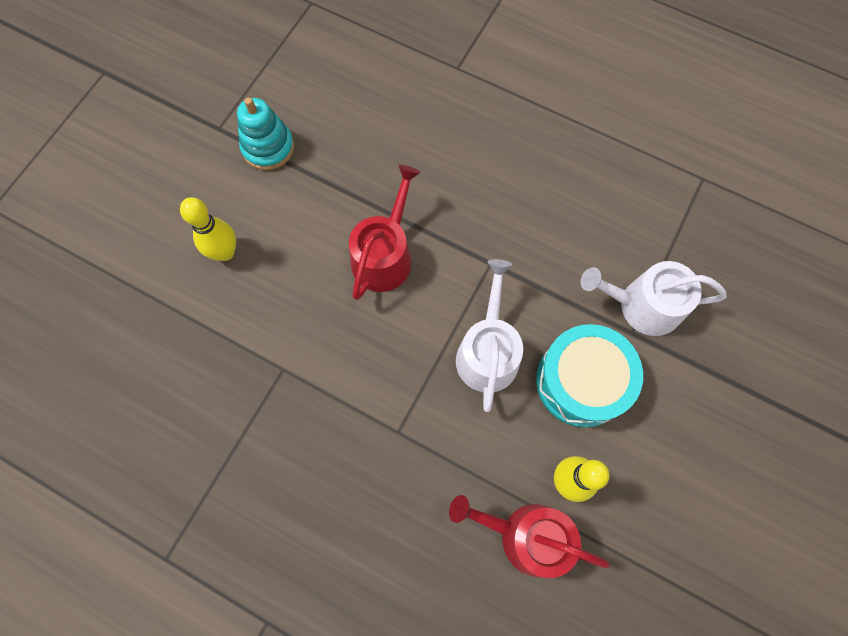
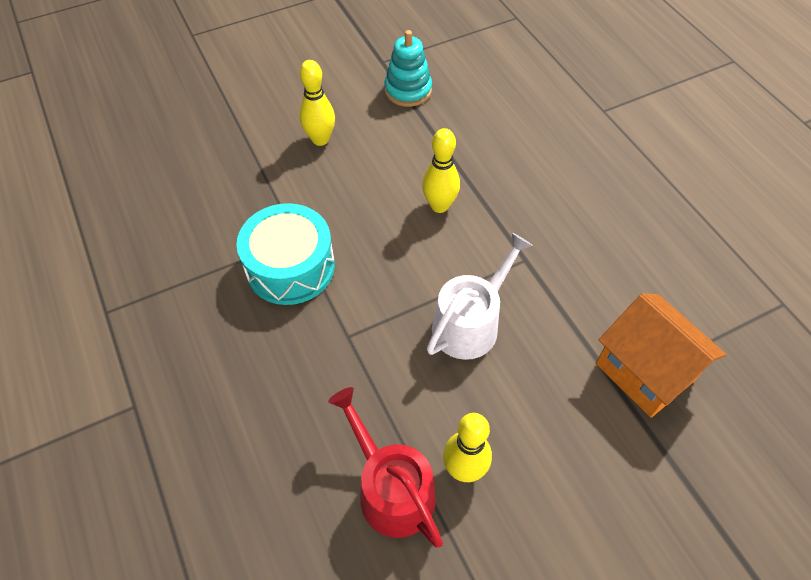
camera: 35 degrees right, 15 degrees down
red watering can [349,165,421,300] -> yellow bowling pin [422,128,460,213]
turquoise drum [536,324,643,428] -> turquoise drum moved to [236,203,335,305]
white watering can [580,261,727,336] -> orange house [596,293,726,418]

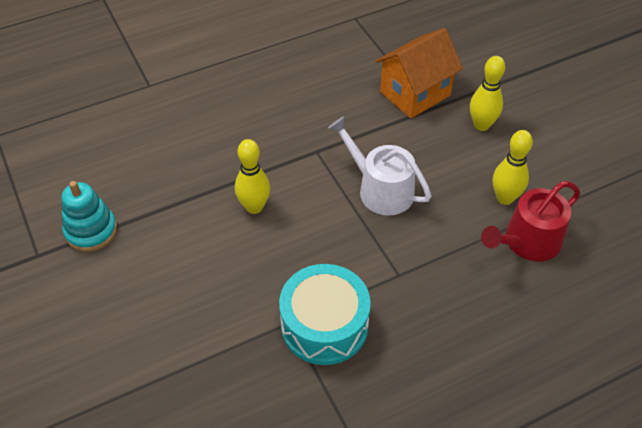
camera: 90 degrees left, 5 degrees down
yellow bowling pin [299,60,335,146] -> yellow bowling pin moved to [470,56,505,131]

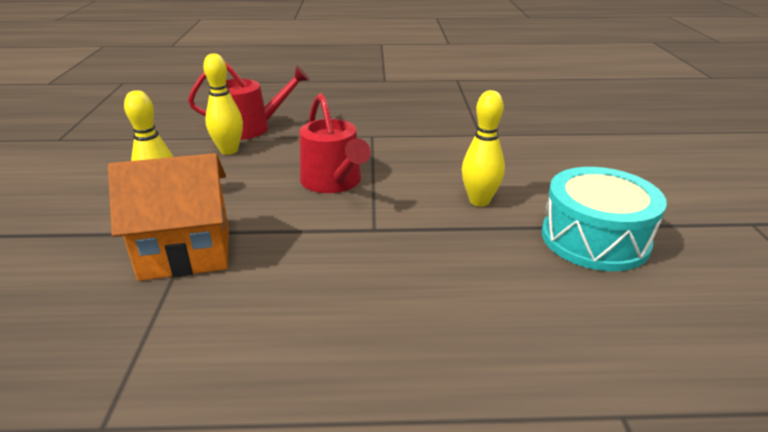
camera: 155 degrees left, 20 degrees down
turquoise stacking toy [62,181,117,252] -> none
turquoise drum [279,264,371,365] -> turquoise drum moved to [542,167,667,271]
white watering can [328,116,431,216] -> red watering can [299,93,371,193]

